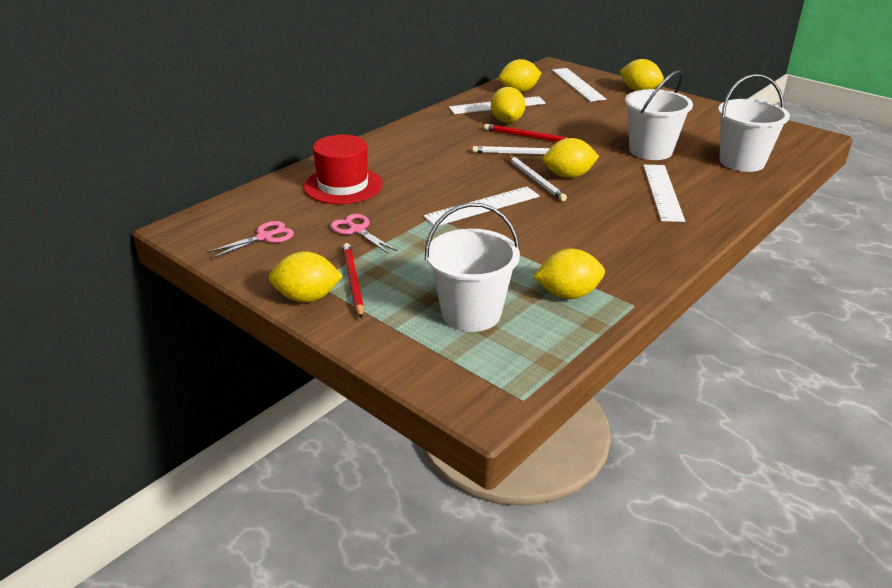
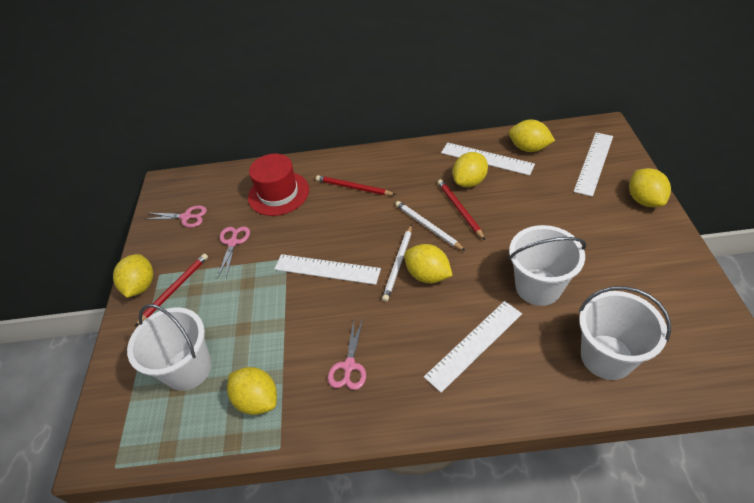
camera: 50 degrees right, 15 degrees up
yellow lemon [269,251,343,302] -> yellow lemon turned 45 degrees clockwise [113,254,153,298]
none -> red pencil [316,175,396,195]
none -> pink scissors [328,319,366,390]

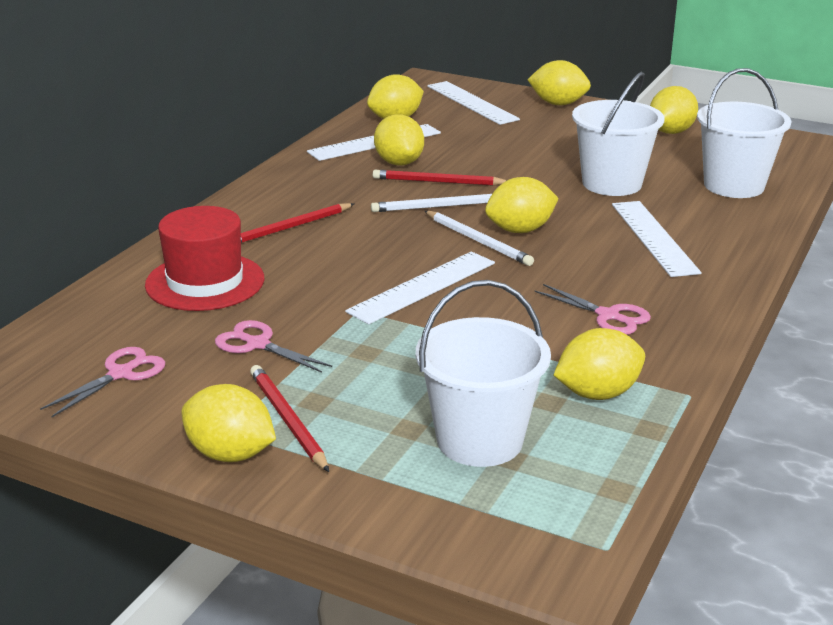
camera: 65 degrees left, 20 degrees down
none -> yellow lemon [650,86,698,134]

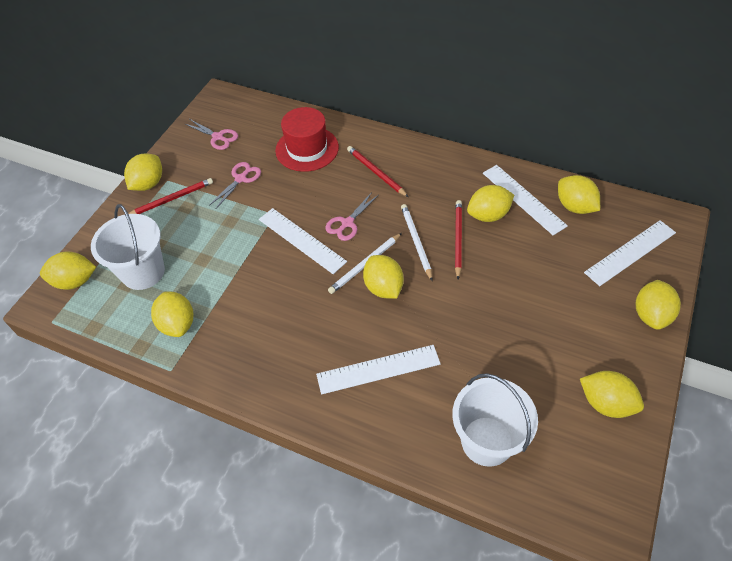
camera: 90 degrees right, 25 degrees up
pink scissors [534,284,651,335] -> pink scissors moved to [325,192,378,241]
white bucket [572,72,664,196] -> none
none -> yellow lemon [40,251,96,290]

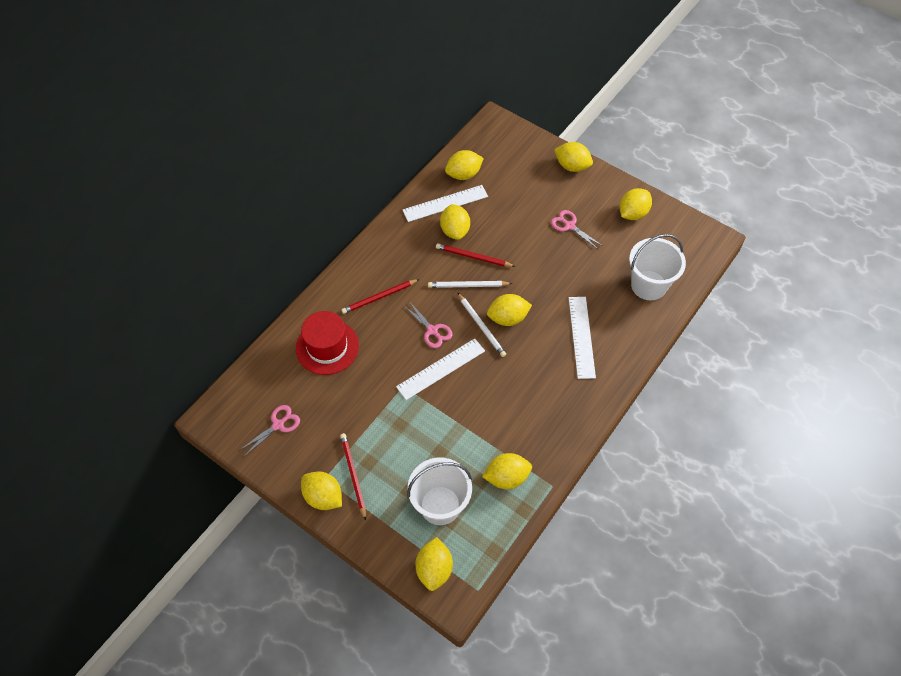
camera: 80 degrees left, 5 degrees up
pink scissors [210,162,261,209] -> pink scissors moved to [551,210,603,250]
white ruler [584,220,676,286] -> none

